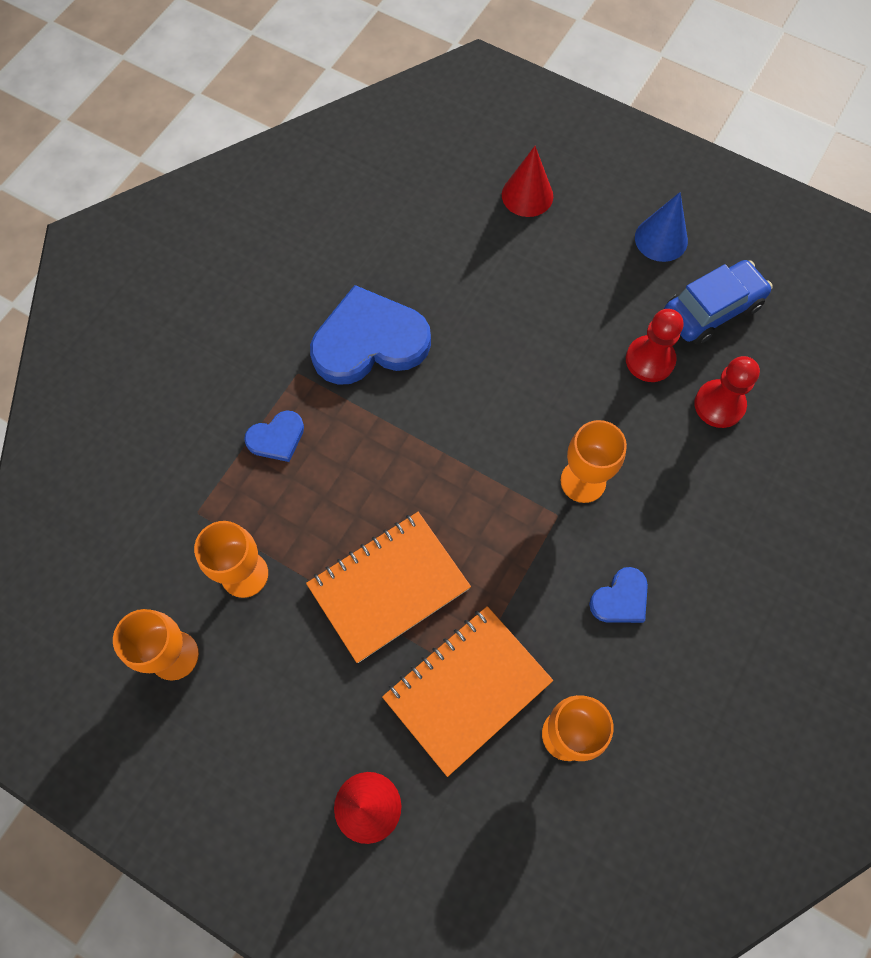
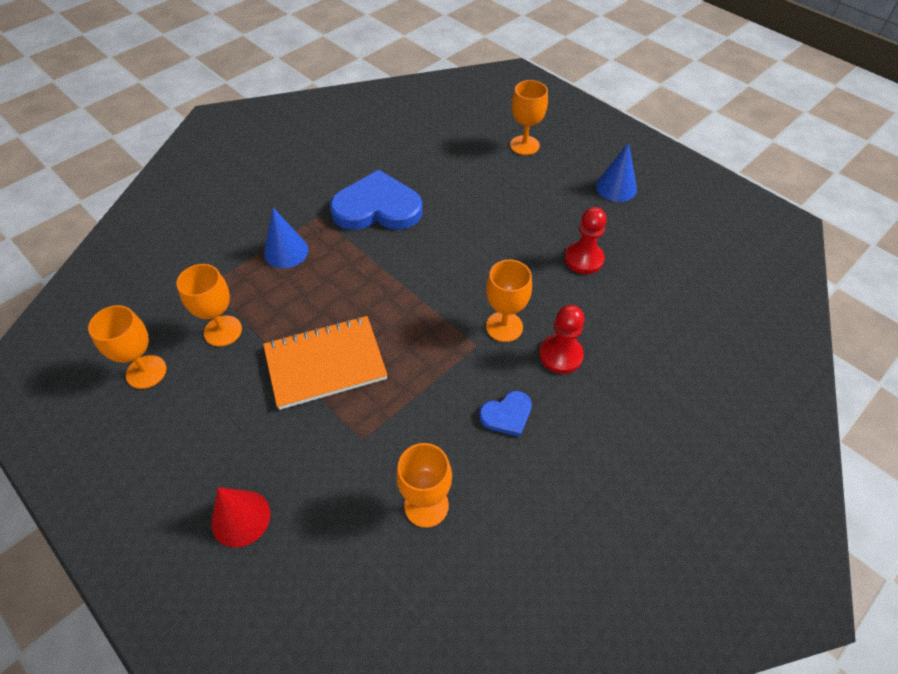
camera: 15 degrees right, 15 degrees down
blue heart [244,410,304,462] -> blue cone [264,208,308,268]
orange notebook [382,606,553,777] -> none
red cone [502,146,553,217] -> orange goblet [510,80,548,155]
blue car [664,260,772,345] -> none
red pawn [694,356,760,428] -> red pawn moved to [539,305,584,374]

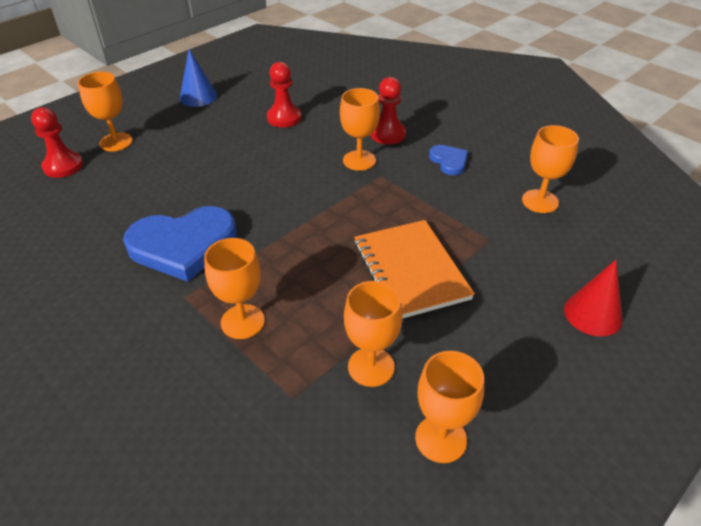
camera: 90 degrees left, 10 degrees down
blue cone [264,208,308,268] -> orange goblet [204,238,265,339]
blue heart [330,170,423,230] -> blue heart turned 105 degrees counterclockwise [123,206,237,282]
none -> red pawn [31,107,83,178]

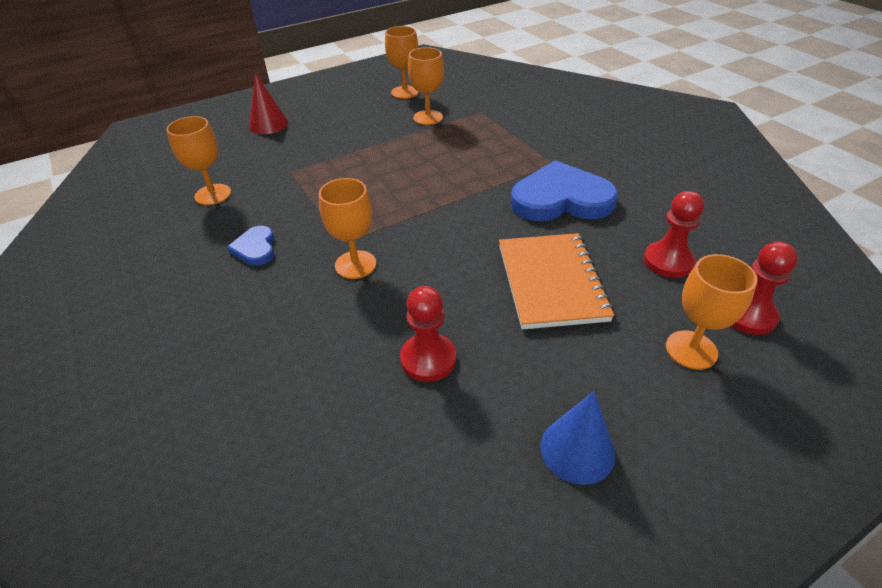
camera: 165 degrees left, 0 degrees up
orange goblet [204,238,265,339] -> none
orange notebook [354,220,475,319] -> orange notebook moved to [499,233,614,329]
red pawn [370,77,406,144] -> red pawn moved to [644,191,704,278]

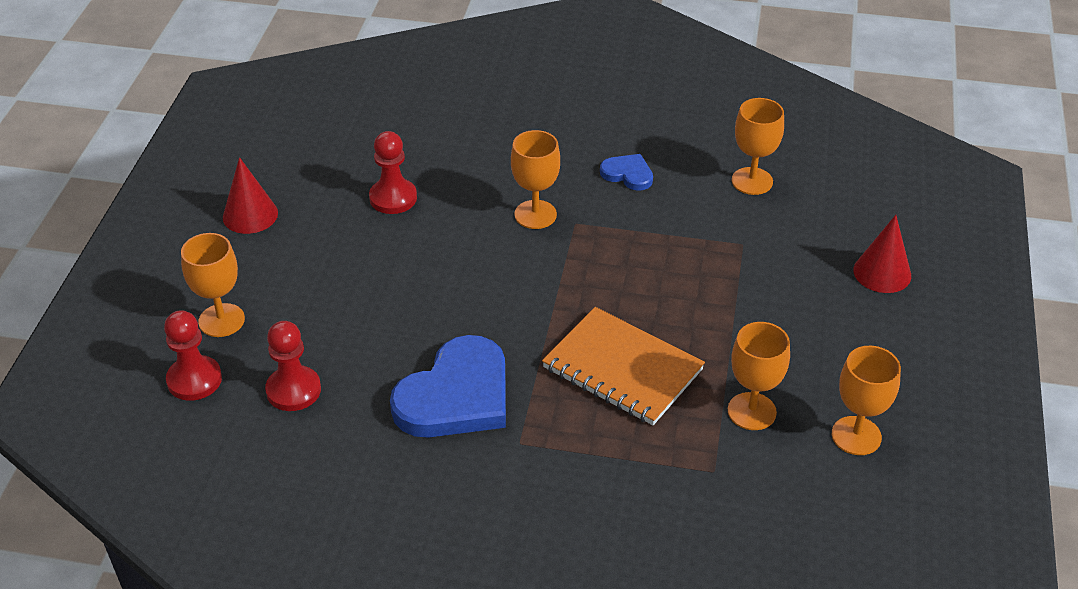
camera: 130 degrees right, 0 degrees up
orange notebook [499,233,614,329] -> orange notebook moved to [542,307,705,425]
blue cone [540,391,615,485] -> red cone [223,157,278,234]

